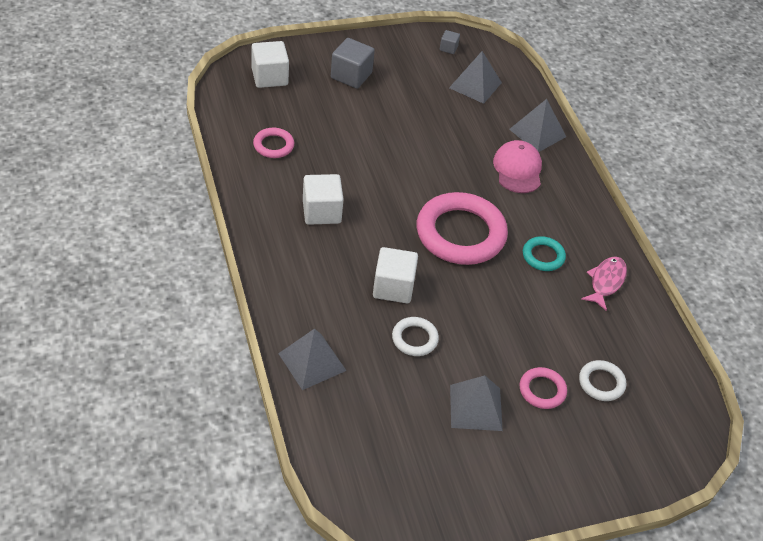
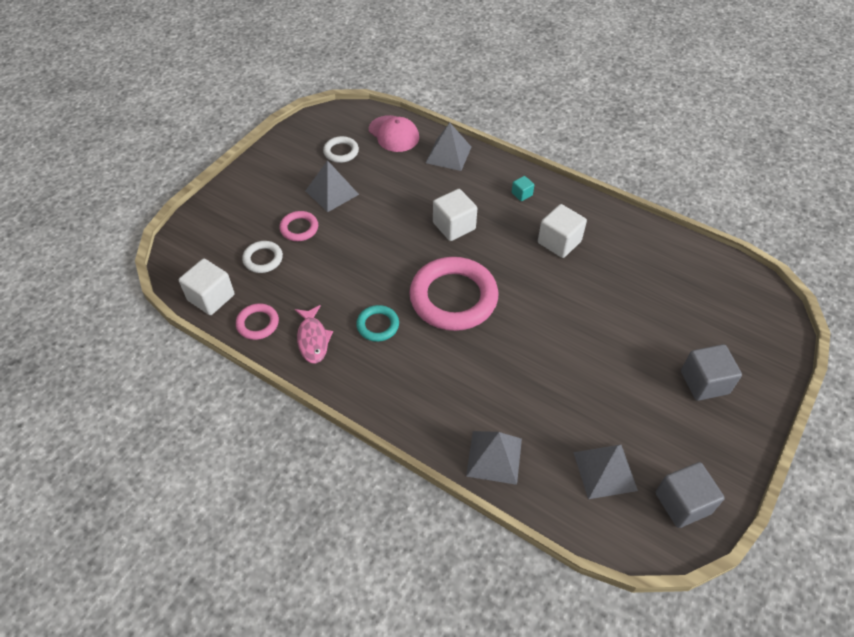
camera: 145 degrees right, 5 degrees up
white cube [252,41,289,88] -> white cube moved to [179,258,235,315]
pink ring [253,128,294,158] -> pink ring moved to [236,303,279,340]
white ring [392,317,439,356] -> white ring moved to [323,136,359,163]
grey cube [440,30,460,54] -> grey cube [656,462,725,528], size x1.97
pink cap [493,140,542,193] -> pink cap moved to [369,115,419,152]
none -> turquoise cube [512,176,534,201]

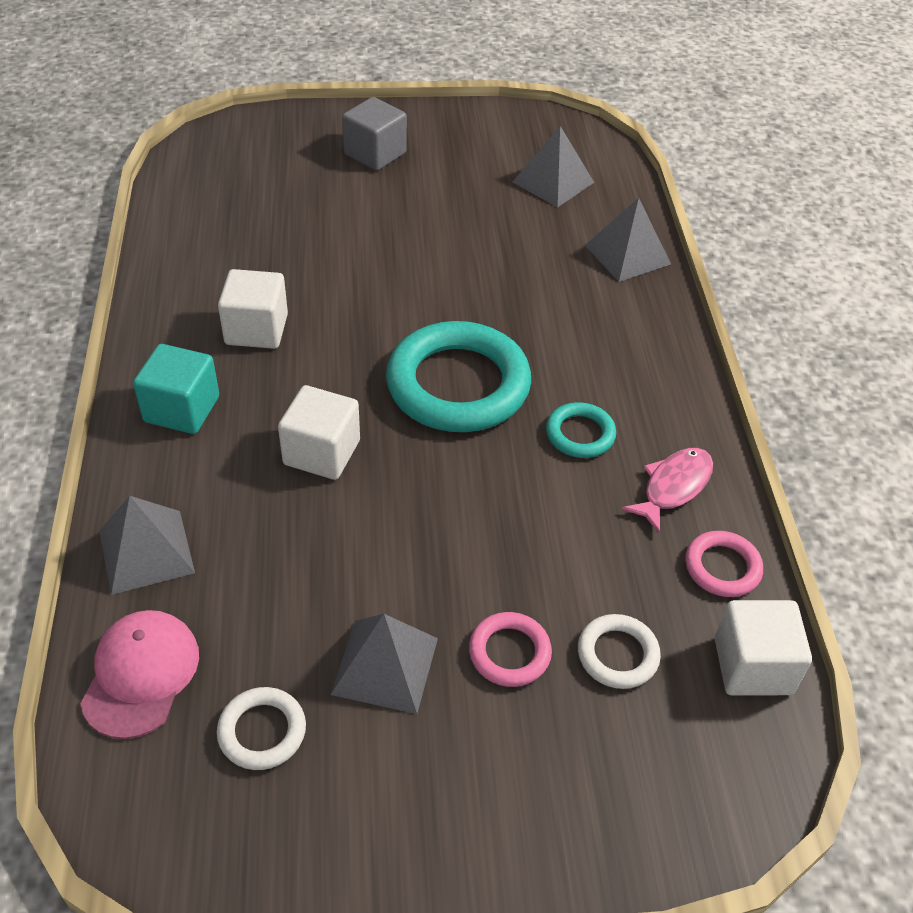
camera: 130 degrees left, 5 degrees down
pink ring [409,257,498,331] -> turquoise ring [386,321,531,432]
turquoise cube [512,176,534,201] -> turquoise cube [133,344,219,434], size x1.97
grey cube [656,462,725,528] -> none

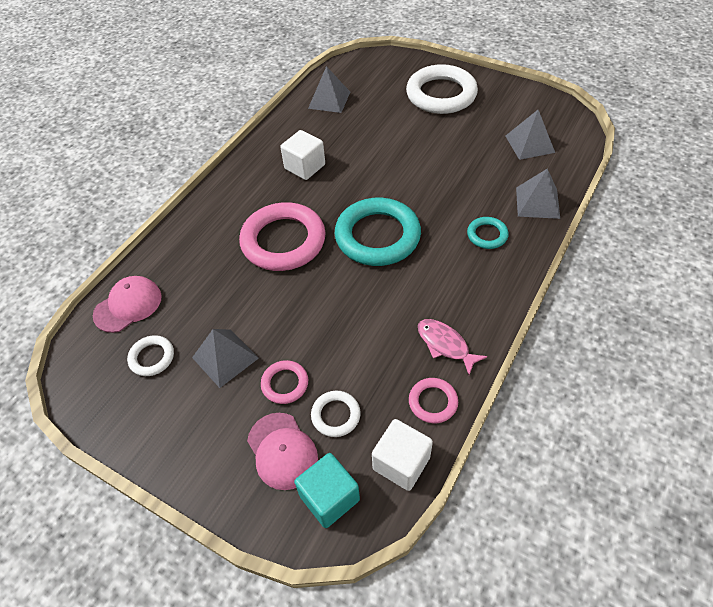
camera: 40 degrees right, 5 degrees up
grey pyramid [99,496,195,595] -> grey pyramid moved to [308,66,350,113]
turquoise cube [133,344,219,434] -> turquoise cube moved to [294,453,360,528]
white cube [278,385,360,480] -> pink ring [239,202,326,271]
grey cube [342,97,407,171] -> white ring [406,64,478,114]
turquoise ring [546,402,616,458] -> turquoise ring moved to [467,217,509,249]
pink fish [622,448,713,534] -> pink fish turned 120 degrees counterclockwise [418,319,487,375]
none -> pink cap [247,413,318,490]

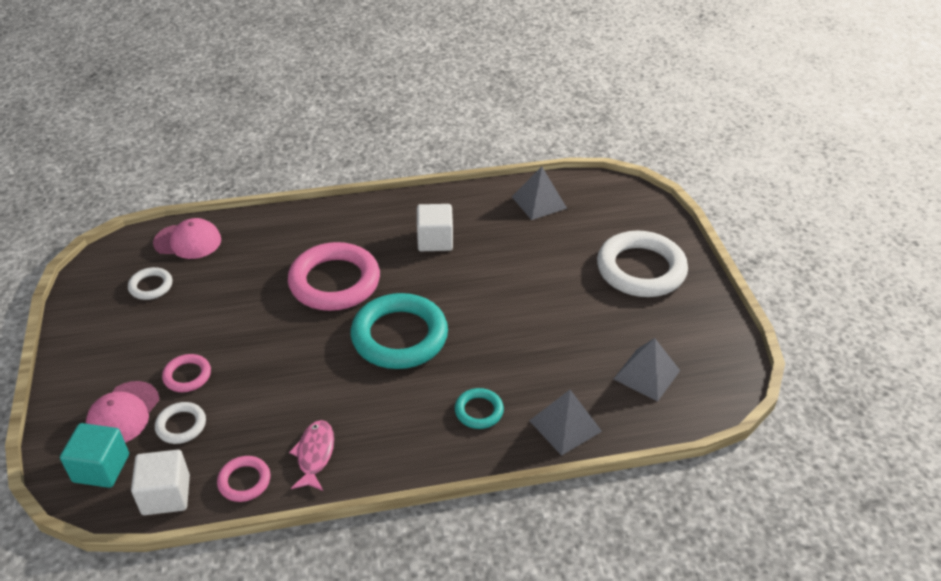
camera: 45 degrees right, 10 degrees down
grey pyramid [192,329,259,388] -> none

